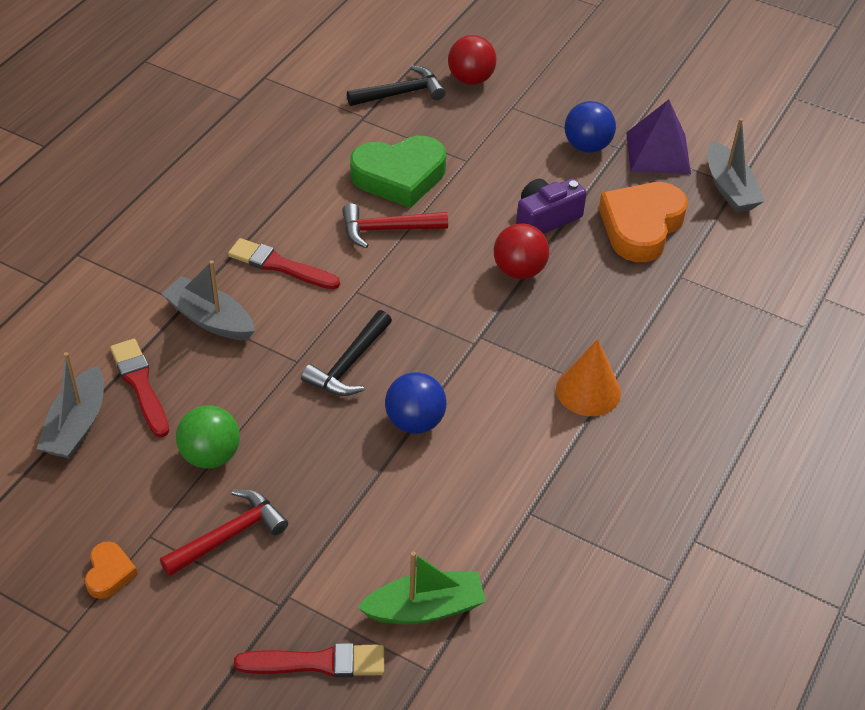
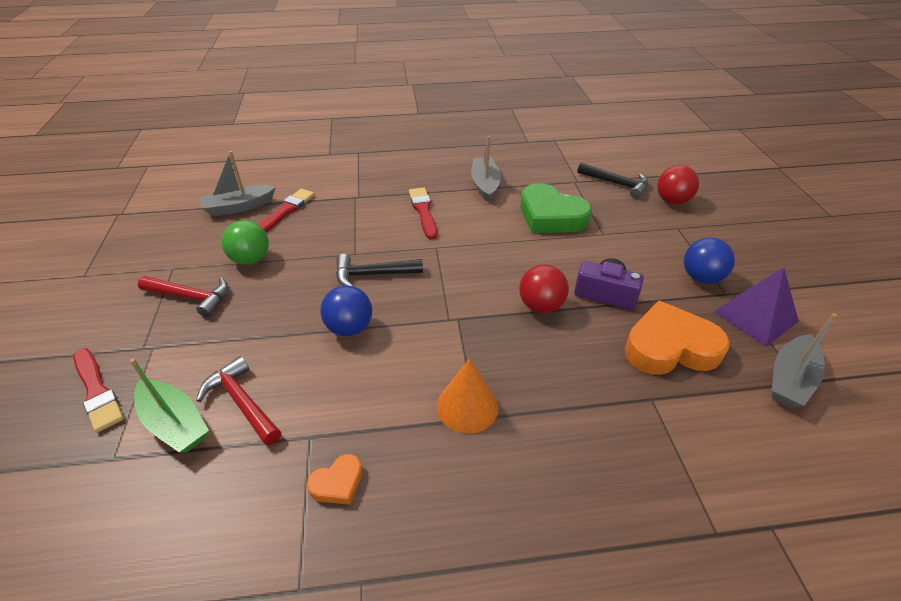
camera: 55 degrees right, 5 degrees down
orange heart [85,541,138,599] -> orange heart moved to [307,454,363,505]
grey boat [162,260,255,340] -> grey boat moved to [471,136,501,202]
red hammer [342,203,448,248] -> red hammer moved to [196,356,281,445]

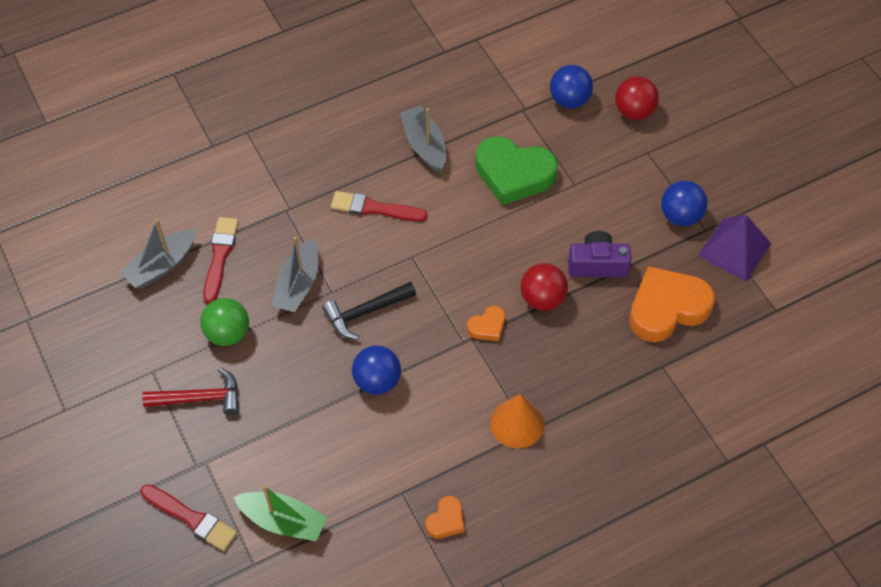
camera: 20 degrees left, 15 degrees up
red hammer [196,356,281,445] -> none
red brush [409,187,437,239] -> red brush turned 45 degrees counterclockwise [331,191,428,221]
black hammer [577,162,648,199] -> blue ball [550,65,593,108]
grey boat [772,313,837,408] -> grey boat moved to [272,236,319,312]
none -> orange heart [467,306,505,341]

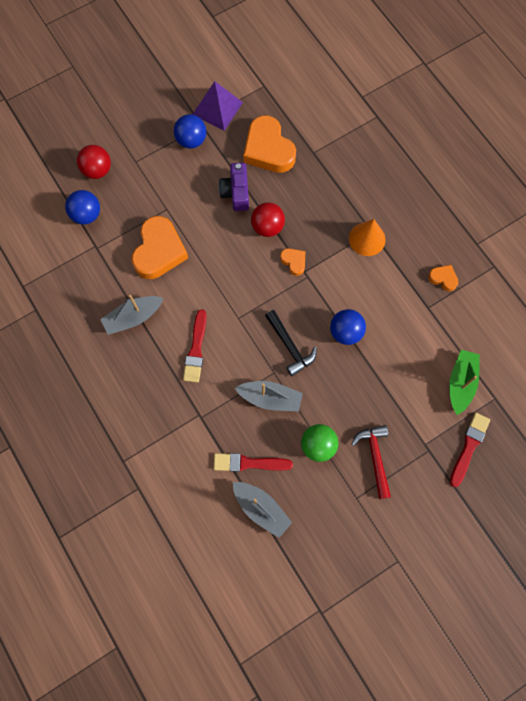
camera: 95 degrees left, 15 degrees up
green heart [475,136,558,205] -> orange heart [131,216,188,279]

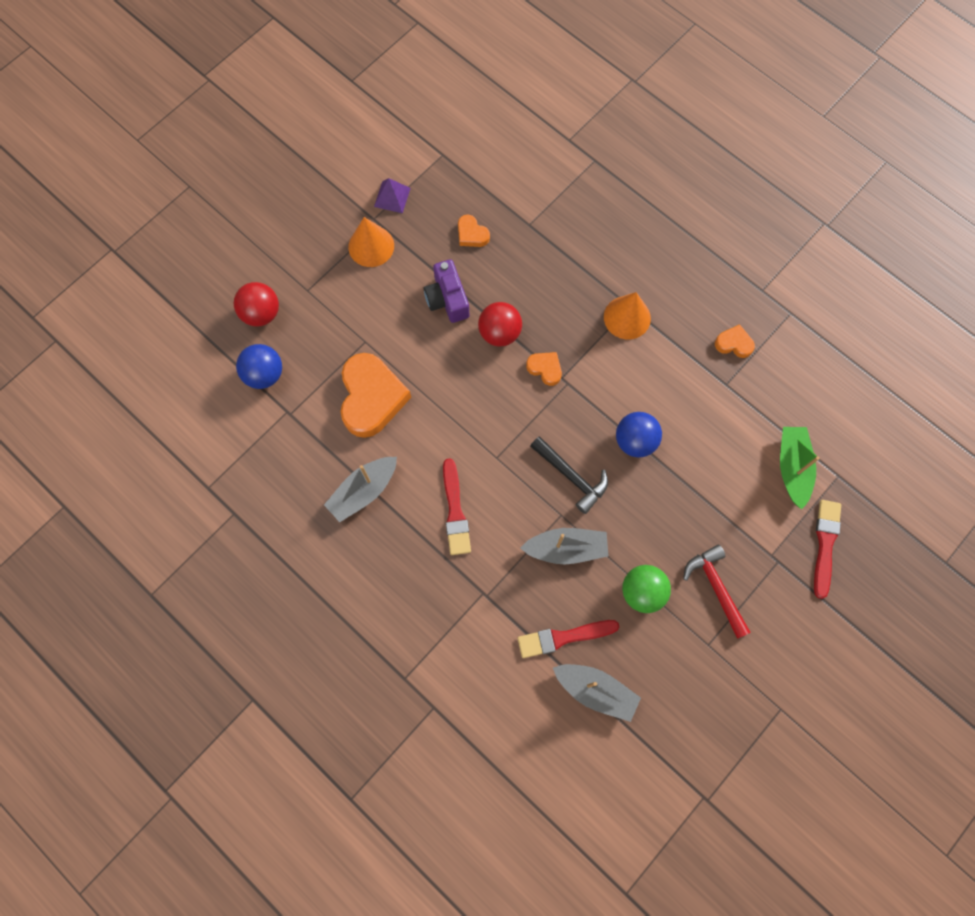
camera: 15 degrees left, 0 degrees up
blue ball [174,114,206,149] -> orange cone [348,217,394,267]
purple pyramid [192,81,243,131] -> purple pyramid [374,178,411,213], size x0.61
orange heart [243,115,296,173] -> orange heart [458,214,490,247], size x0.47

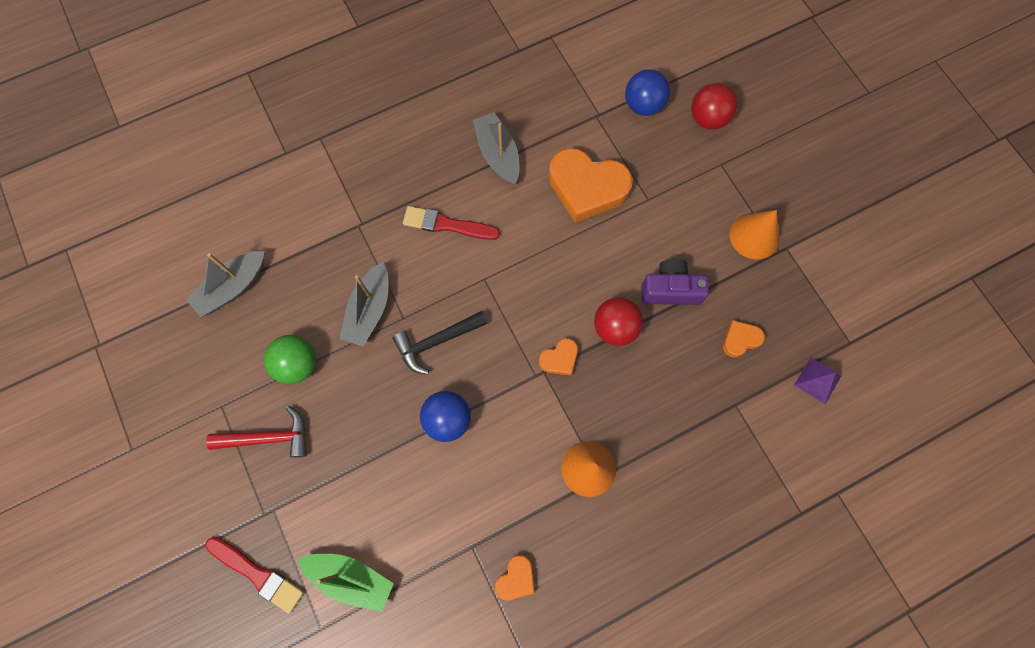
camera: 110 degrees right, 0 degrees up
purple pyramid [374,178,411,213] -> purple pyramid moved to [795,357,841,404]
red brush [517,620,619,658] -> none

